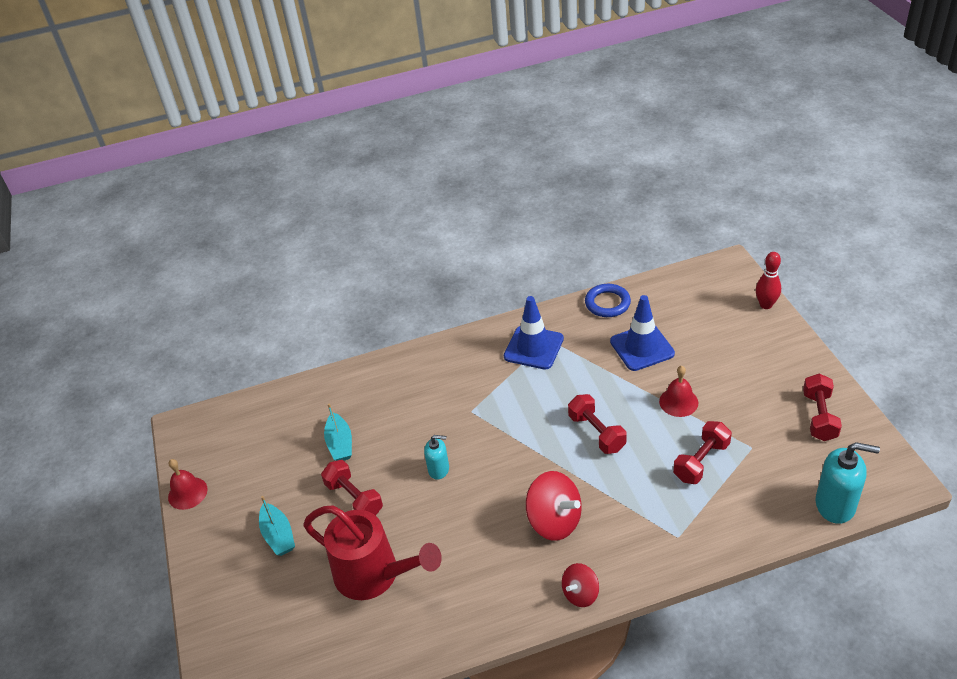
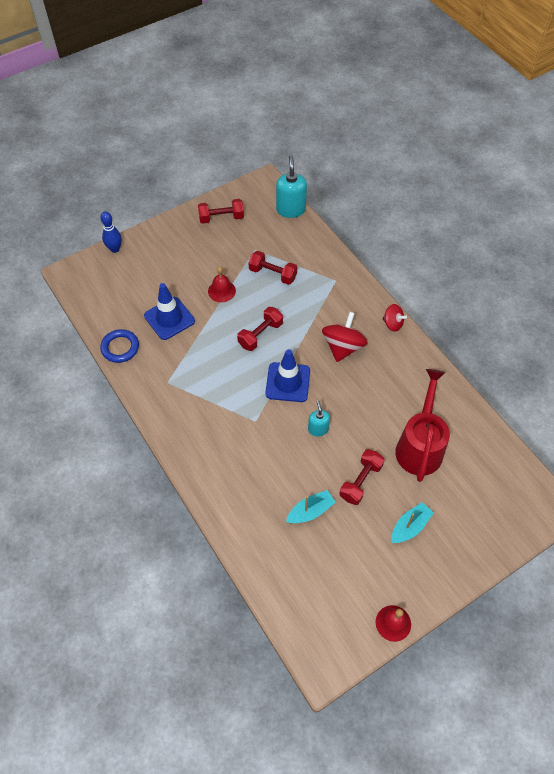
camera: 110 degrees left, 15 degrees up
blue traffic cone [504,296,564,369] -> blue traffic cone moved to [265,349,310,402]
red bowling pin [756,252,781,309] -> blue bowling pin [100,211,122,253]

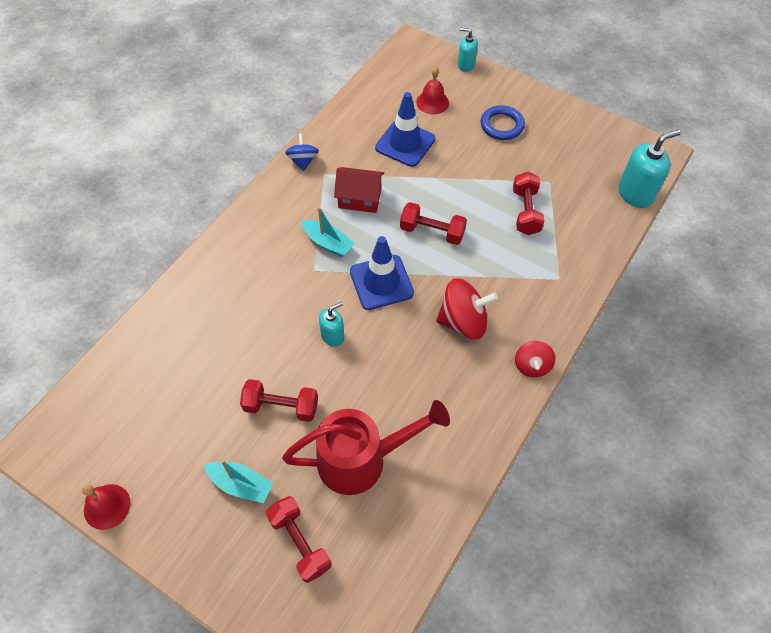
camera: 65 degrees right, 0 degrees up
blue bowling pin [100,211,122,253] -> turquoise soap dispenser [458,28,478,72]
blue ring [100,329,139,363] -> blue ring moved to [481,105,525,140]
red dumbbell [198,199,244,224] -> red dumbbell moved to [266,496,331,583]
red bell [208,266,236,302] -> red bell moved to [416,66,449,114]
turquoise boat [286,490,336,523] -> turquoise boat moved to [302,207,355,257]
none -> blue spinning top [285,133,319,171]
none -> red house [334,167,384,213]

